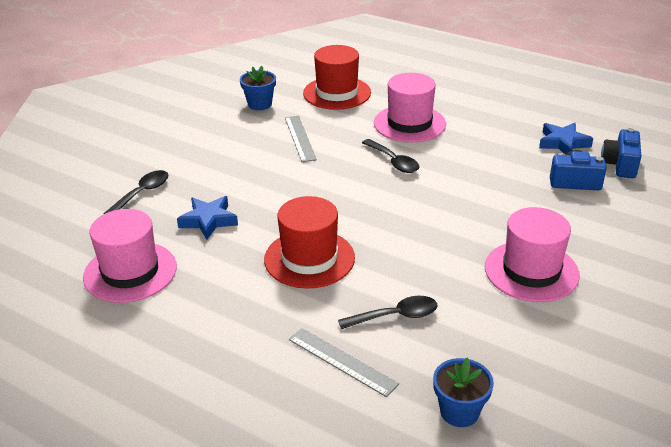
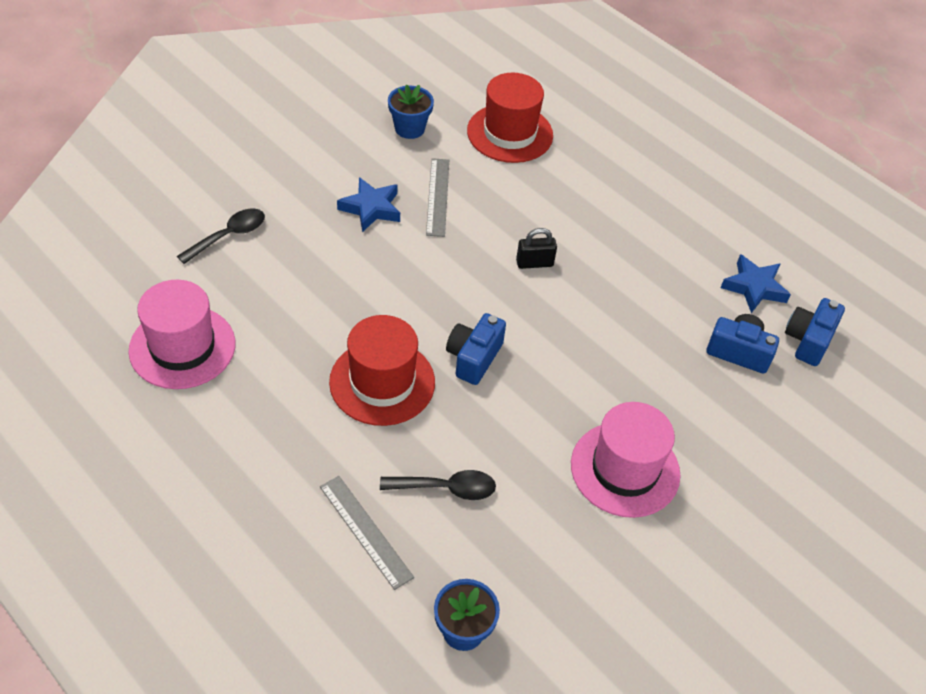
camera: 10 degrees right, 15 degrees up
blue star [177,196,238,239] -> blue star moved to [337,177,400,232]
black spoon [362,139,419,173] -> black padlock [516,228,557,269]
pink hat [374,73,446,142] -> none
none -> blue camera [446,313,506,385]

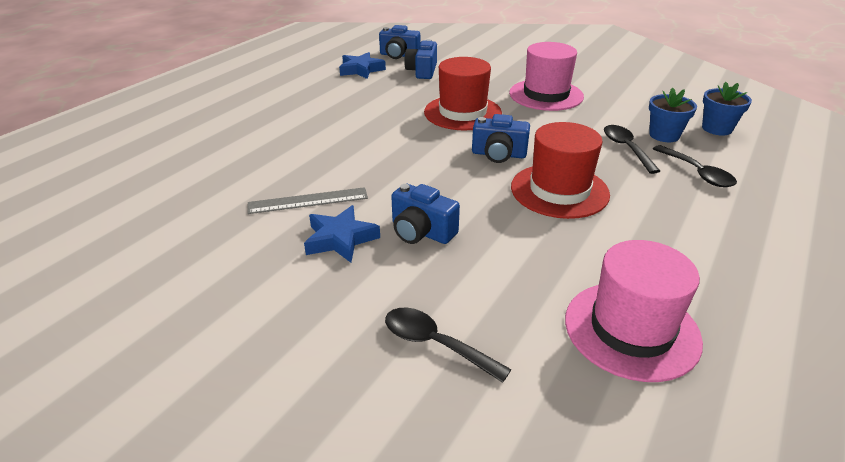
camera: 100 degrees left, 15 degrees down
grey ruler [320,476,414,590] -> black spoon [653,145,737,187]
blue flower pot [388,85,434,139] -> blue flower pot moved to [649,88,697,142]
red hat [467,73,553,163] -> red hat moved to [424,57,502,130]
black padlock [516,228,557,269] -> none
none -> blue camera [391,184,460,244]

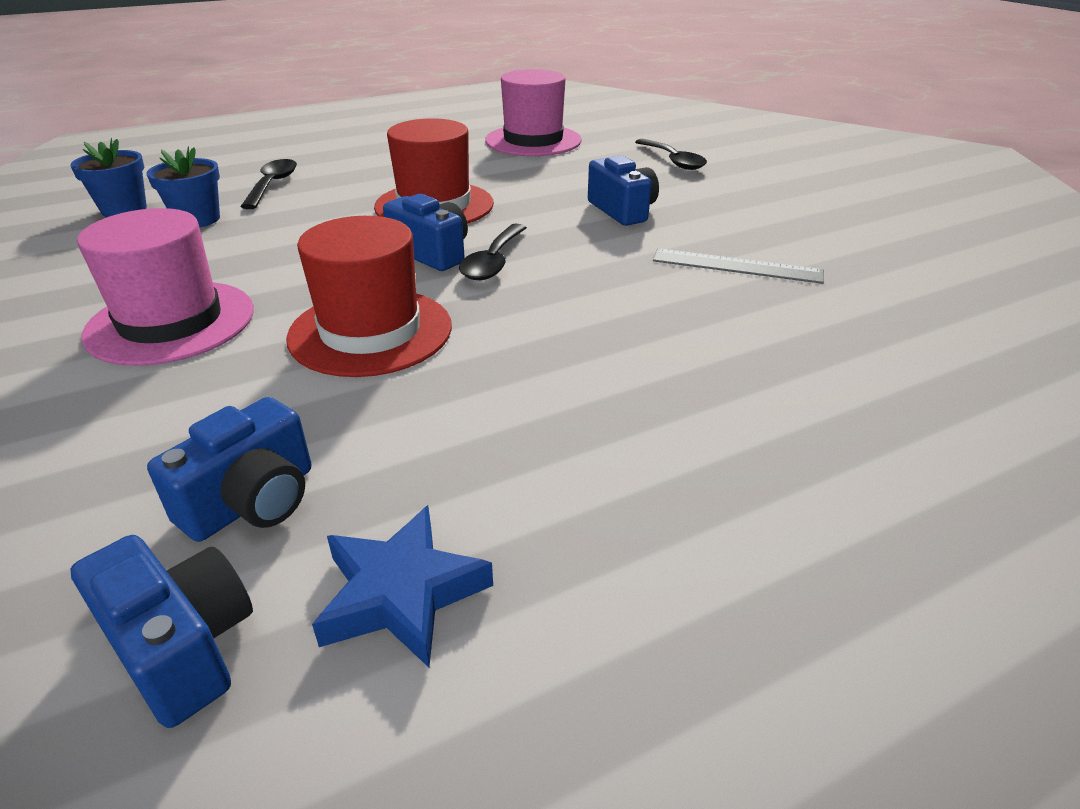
camera: 150 degrees left, 0 degrees up
blue star [304,205,380,263] -> none
black spoon [604,125,660,174] -> black spoon moved to [459,224,527,280]

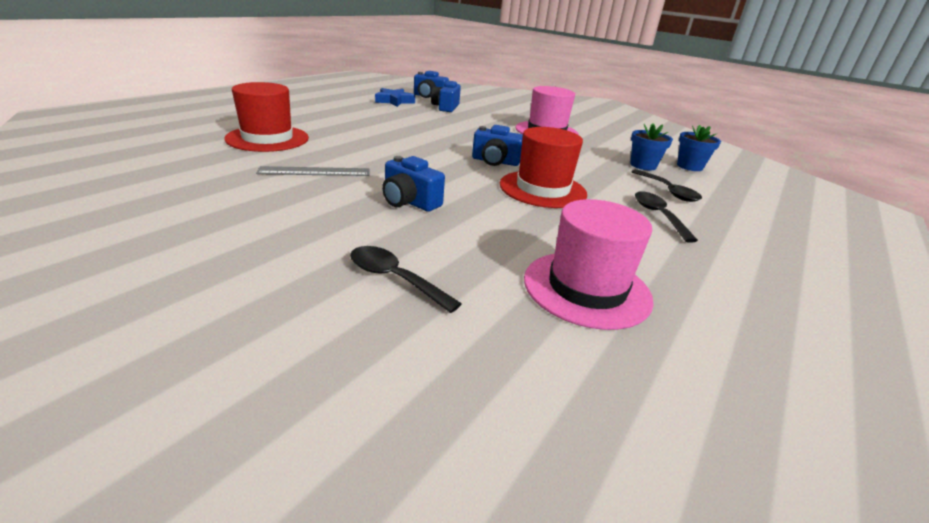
camera: 150 degrees right, 5 degrees down
red hat [286,216,452,377] -> red hat moved to [224,82,309,152]
black spoon [459,224,527,280] -> black spoon moved to [635,191,698,243]

